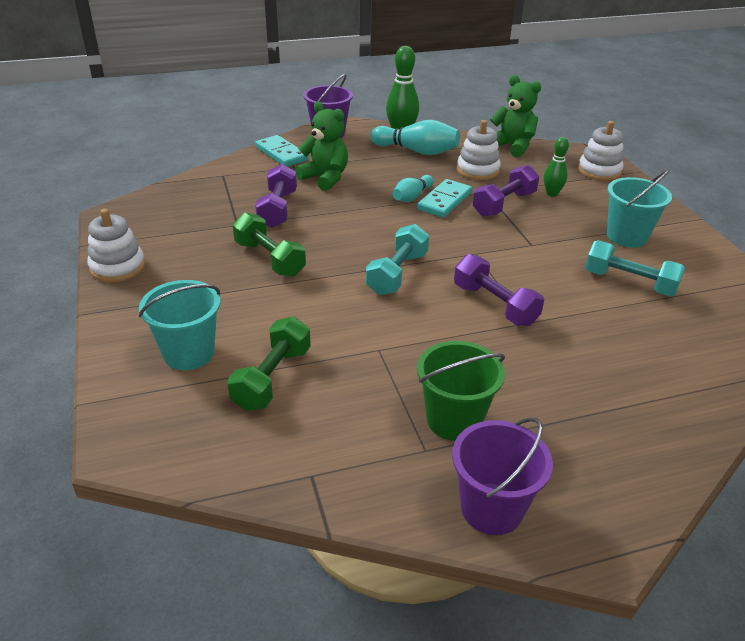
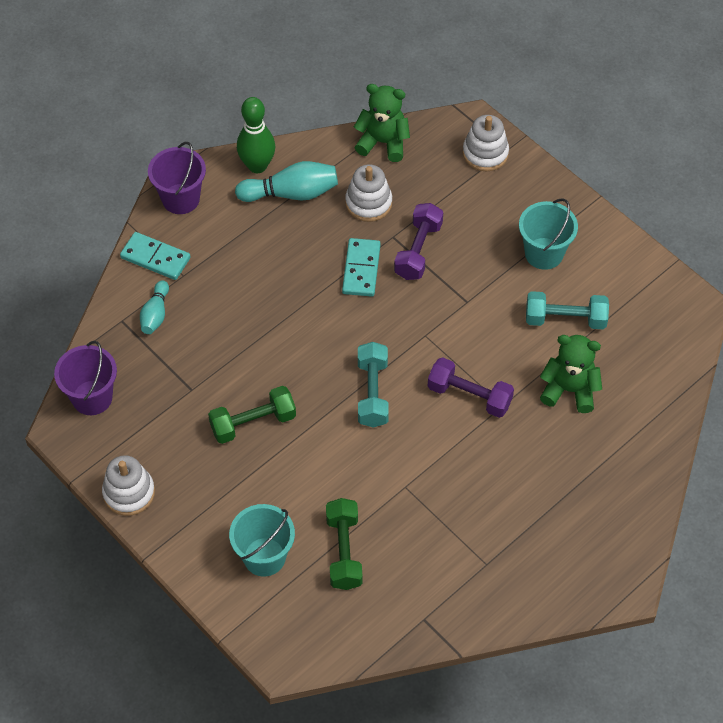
camera: 25 degrees left, 20 degrees up
green dumbbell [233,212,306,277] -> green dumbbell turned 45 degrees counterclockwise [208,386,296,444]
purple dumbbell [255,164,297,228] -> none
green teddy bear [295,102,348,191] -> green teddy bear moved to [540,335,602,413]
turquoise bowling pin [392,175,434,202] -> turquoise bowling pin moved to [140,280,169,334]
green bucket [417,341,505,441] -> none
purple bucket [452,417,553,535] -> purple bucket moved to [54,341,117,415]
green bowling pin [544,137,569,197] -> none

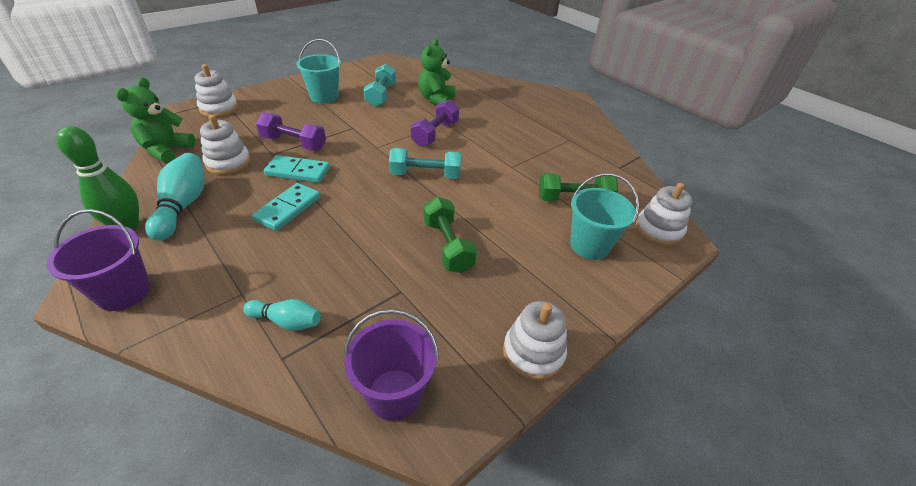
camera: 90 degrees left, 15 degrees down
turquoise domino [120,232,191,280] -> turquoise domino moved to [252,183,320,231]
none -> white stacking toy [636,183,692,246]

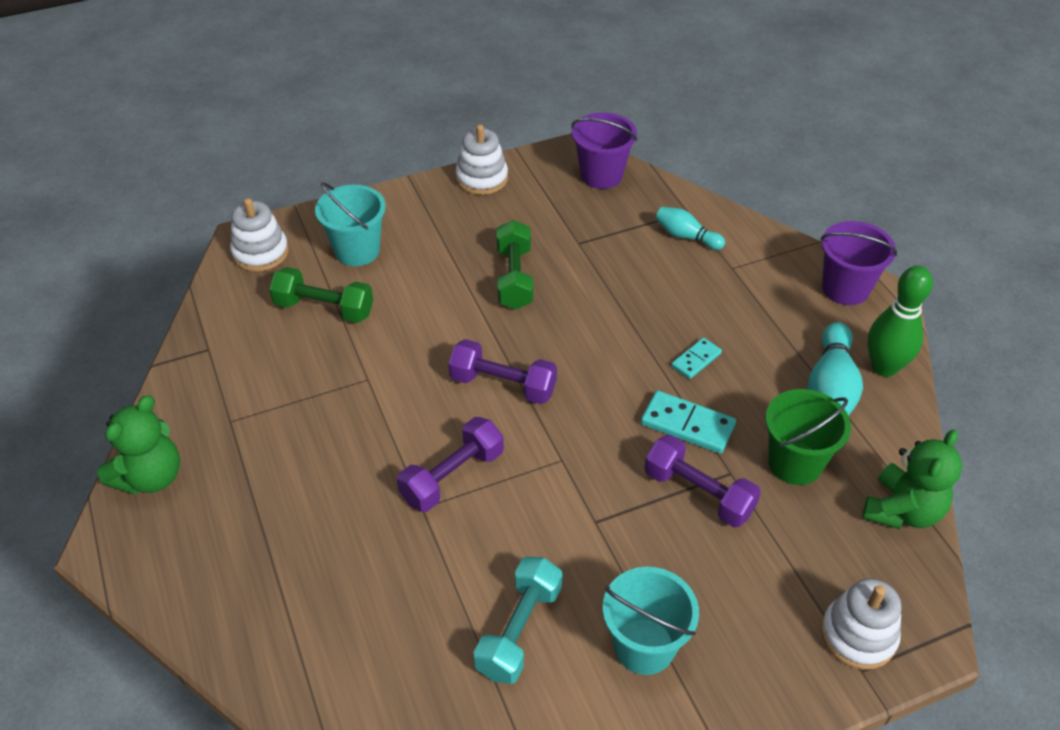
camera: 160 degrees left, 5 degrees up
white stacking toy [200,115,251,175] -> green bucket [765,389,851,485]
turquoise domino [252,183,320,231] -> turquoise domino [671,338,722,379], size x0.61
turquoise dumbbell [389,148,461,179] -> purple dumbbell [448,339,557,404]
green teddy bear [418,39,455,105] -> green teddy bear moved to [97,395,180,495]

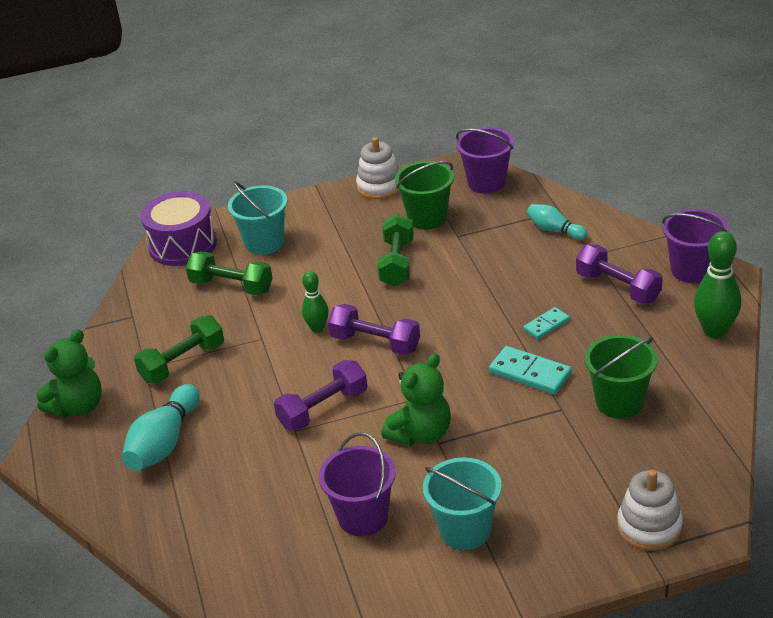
camera: 10 degrees right, 10 degrees down
white stacking toy [230,198,289,272] -> purple drum [141,191,217,266]
turquoise dumbbell [474,557,563,684] -> purple bucket [319,432,396,536]
purple dumbbell [644,435,761,527] -> purple dumbbell moved to [576,244,663,304]
turquoise bowling pin [808,322,863,416] -> turquoise bowling pin moved to [122,384,200,471]
green teddy bear [862,430,962,529] -> green teddy bear moved to [382,353,451,446]
none -> green dumbbell [134,315,224,383]
none -> green bowling pin [302,271,329,333]
none -> green bucket [395,161,454,230]

